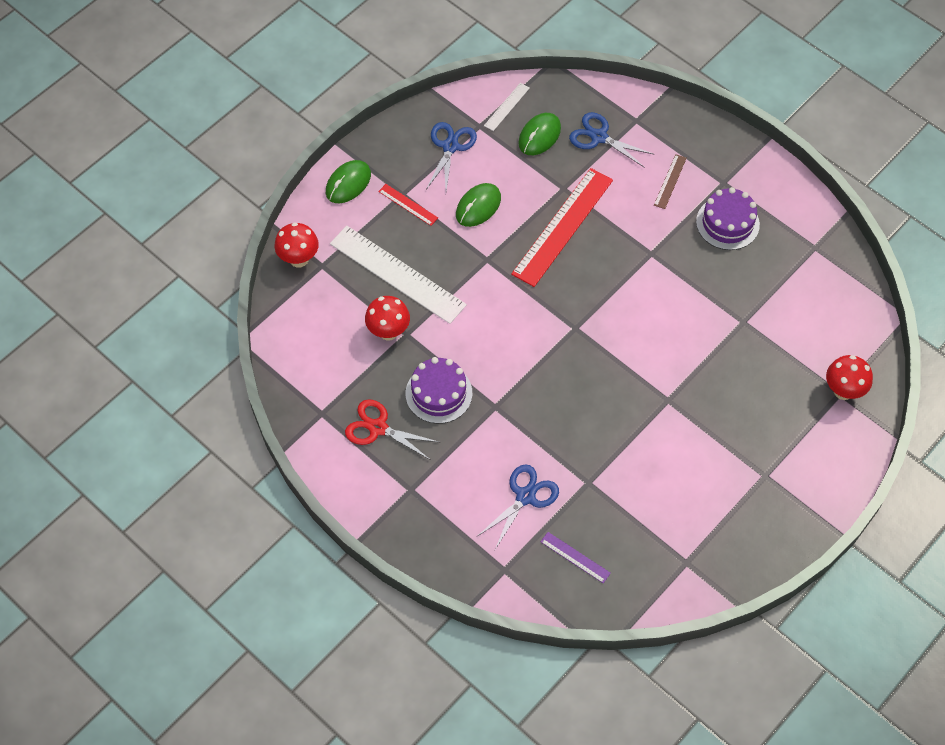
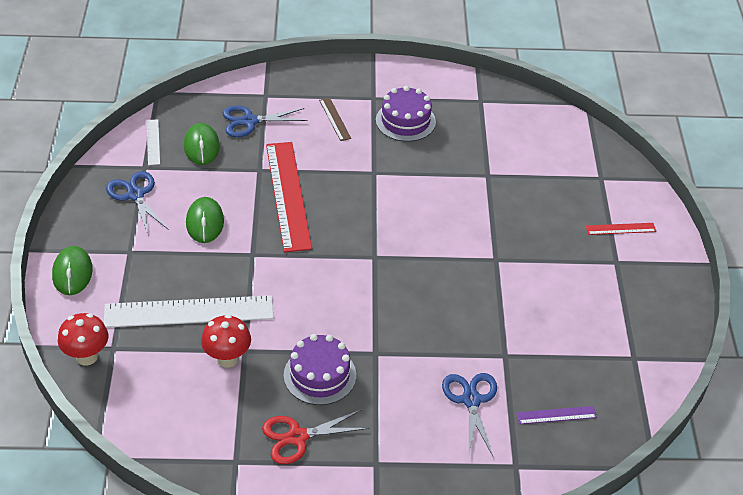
camera: 45 degrees left, 15 degrees down
red ruler [378,184,438,226] -> red ruler moved to [586,223,656,235]
red mushroom [826,355,873,400] -> none

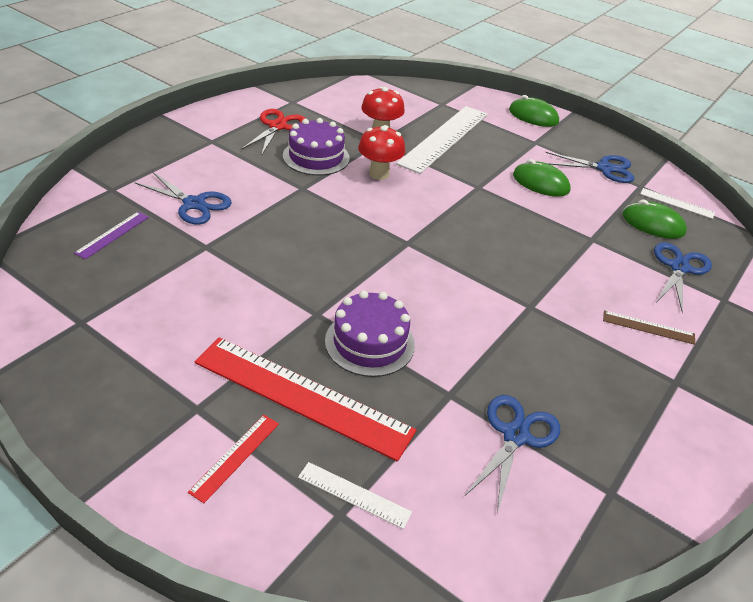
camera: 125 degrees right, 5 degrees down
red mushroom [58,313,109,366] -> red mushroom moved to [358,125,405,180]
red ruler [266,142,312,252] -> red ruler moved to [195,337,417,462]
purple cake [376,86,436,142] -> purple cake moved to [325,291,415,377]
none -> white ruler [298,462,412,529]
none -> blue scissors [465,395,560,514]

